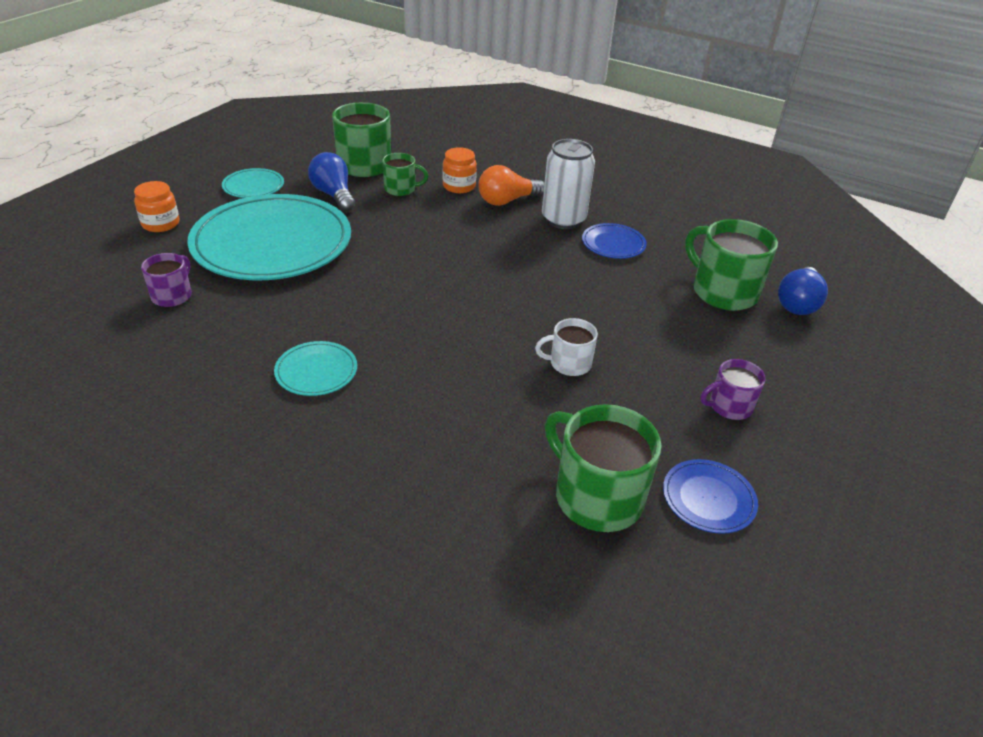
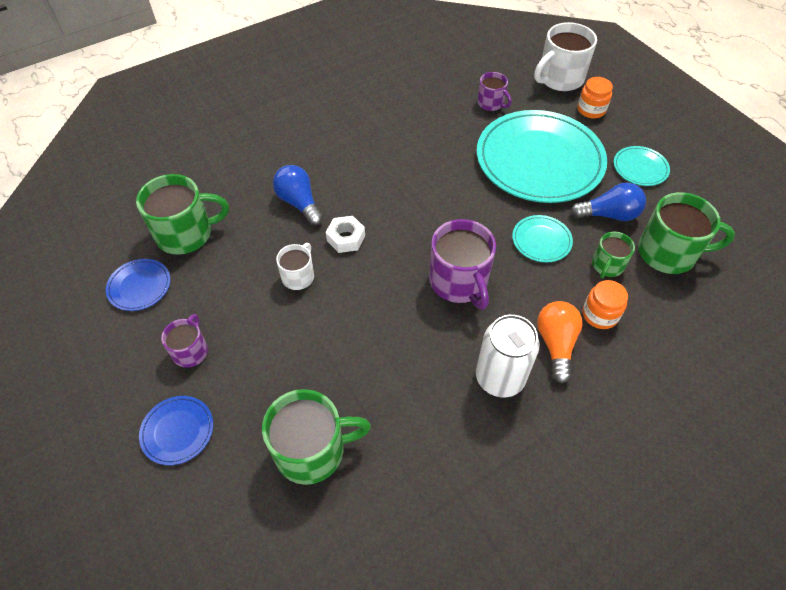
camera: 120 degrees right, 15 degrees up
turquoise plate [274,341,357,396] -> turquoise plate moved to [512,215,573,262]
blue plate [582,223,647,259] -> blue plate moved to [139,396,213,465]
blue light bulb [778,267,828,315] -> blue light bulb moved to [273,165,324,226]
none -> white nut [326,216,365,253]
none -> purple mug [429,219,496,309]
none -> white mug [534,22,597,91]

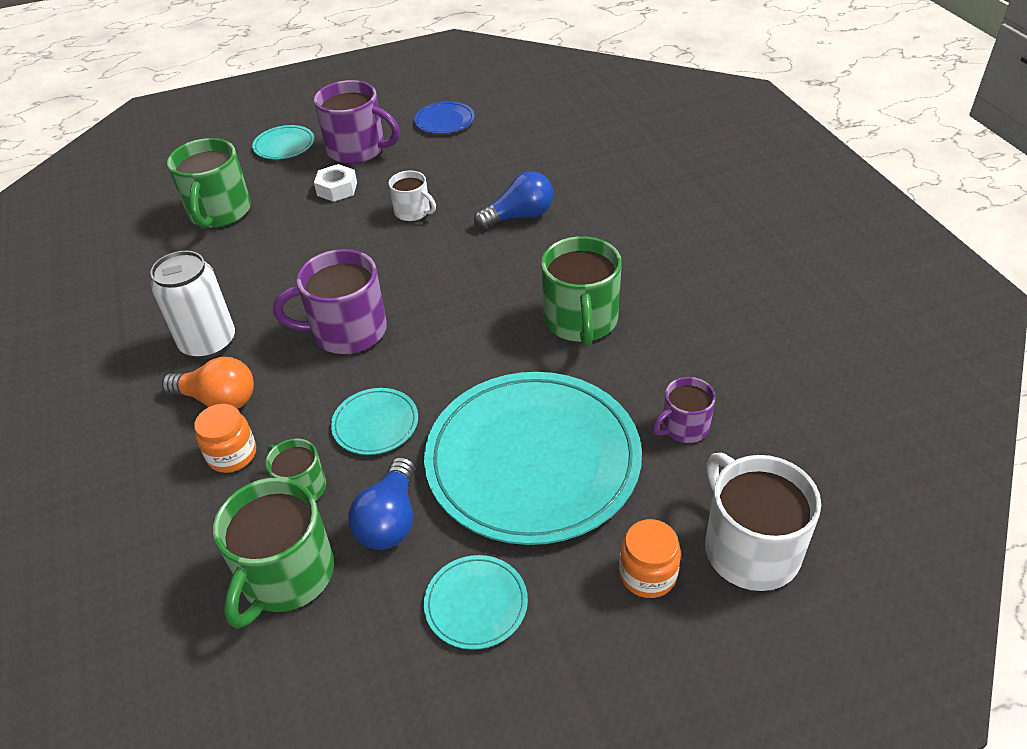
camera: 105 degrees right, 10 degrees down
green mug [136,174,229,255] -> green mug moved to [541,236,622,346]
blue plate [139,396,213,465] -> turquoise plate [252,125,314,159]
purple mug [161,314,208,368] -> purple mug [314,80,400,164], size x1.78
white nut [326,216,365,253] -> white nut moved to [314,164,357,202]

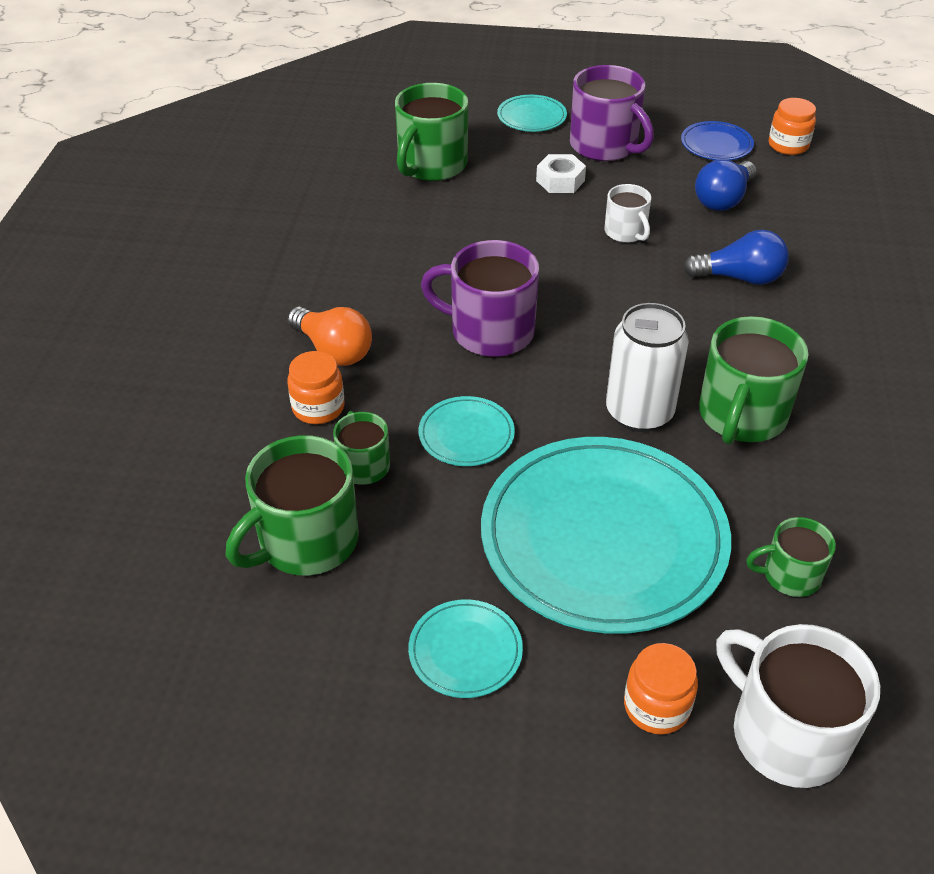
camera: 25 degrees right, 0 degrees up
white can [150,251,235,359] -> white can moved to [606,303,689,432]
blue light bulb [349,457,415,550] -> blue light bulb moved to [695,159,757,211]
purple mug [652,377,716,443] -> green mug [746,517,836,597]
white mug [705,453,821,591] -> white mug turned 45 degrees counterclockwise [716,624,880,788]
none -> orange jar [769,98,816,155]

